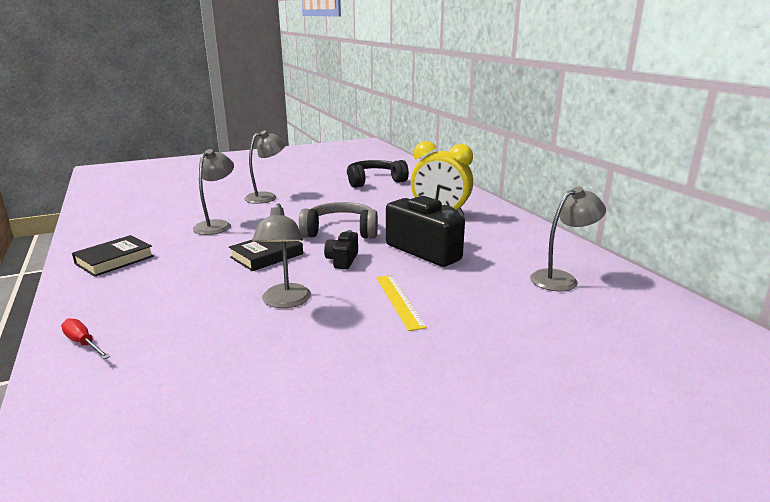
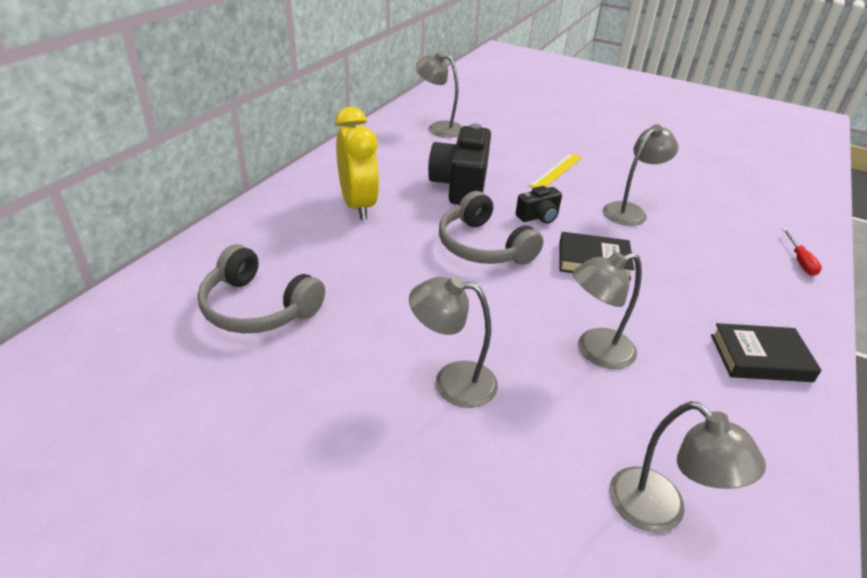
camera: 130 degrees left, 15 degrees up
black headphones [347,160,409,188] -> grey headphones [198,244,325,333]
none -> grey lamp [609,401,766,532]

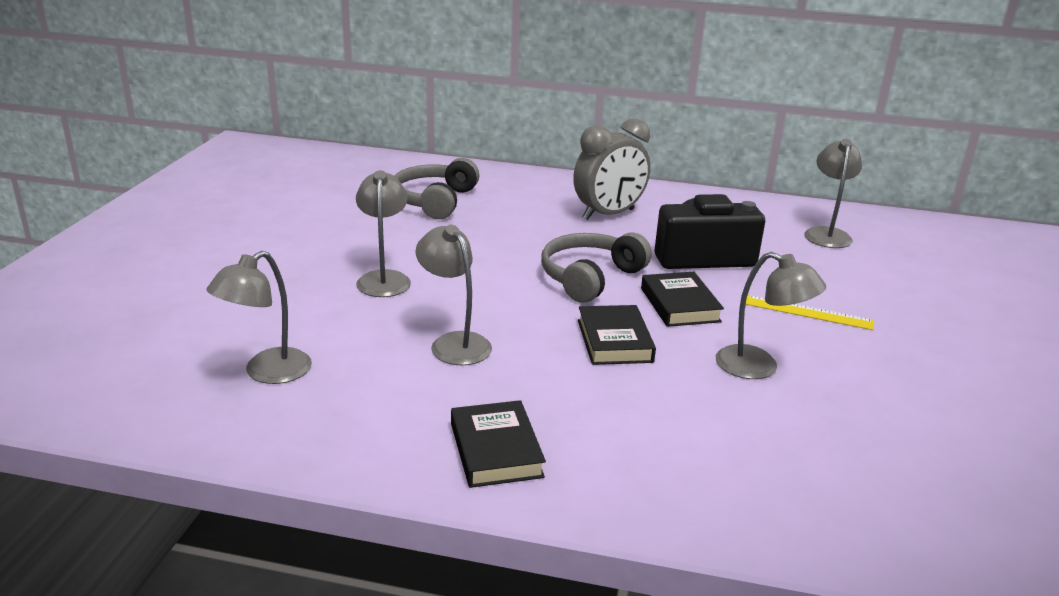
camera: 75 degrees right, 10 degrees down
yellow clock [335,107,379,220] -> grey clock [573,119,651,220]
black camera [515,186,562,224] -> black book [641,272,724,327]
red screwdriver [782,228,822,276] -> none

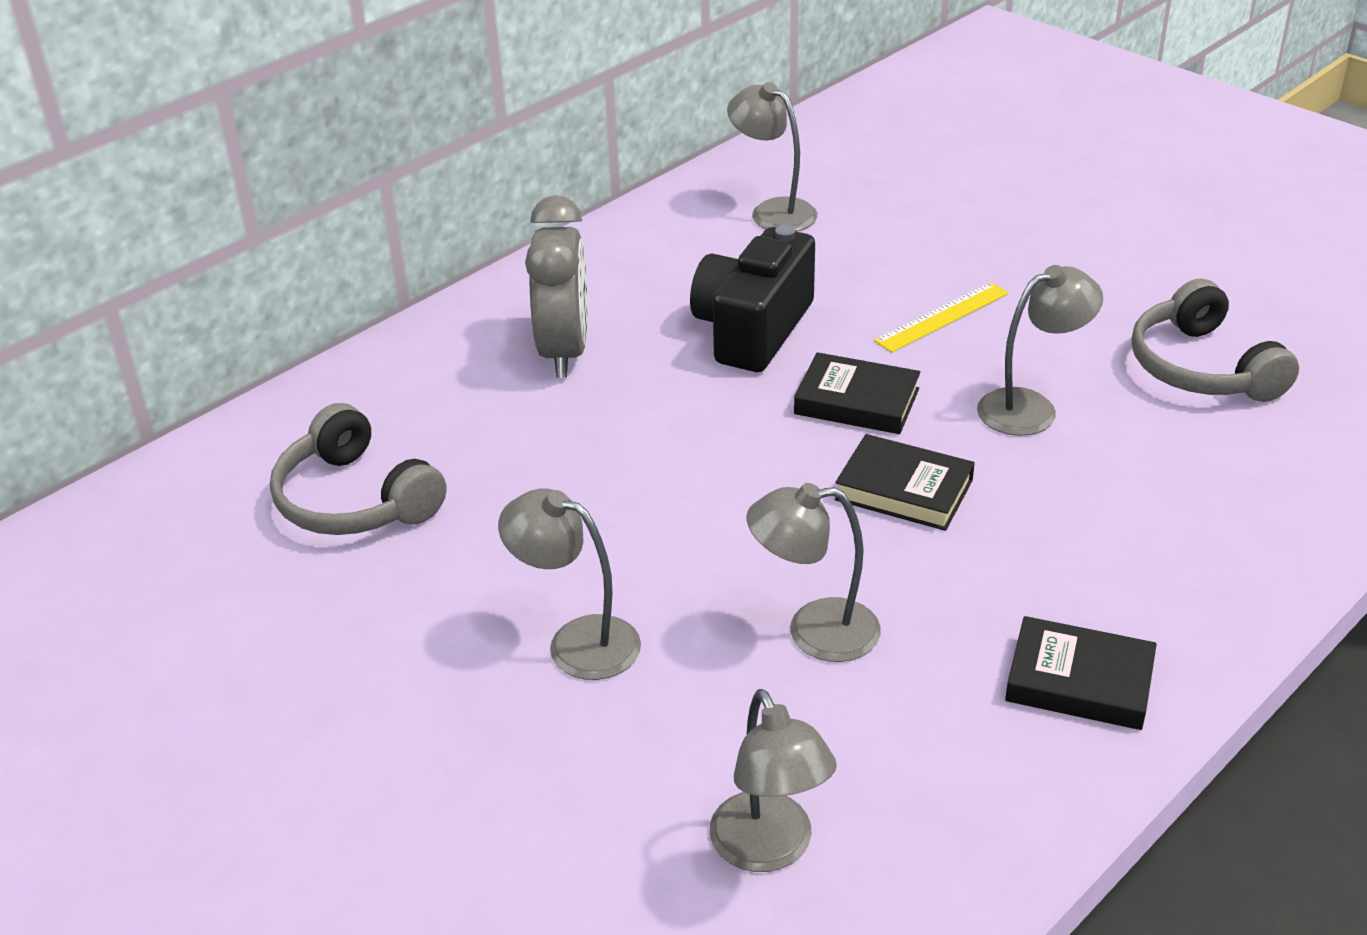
camera: 55 degrees left, 10 degrees up
grey headphones [541,232,652,303] -> grey headphones moved to [1131,279,1299,402]

